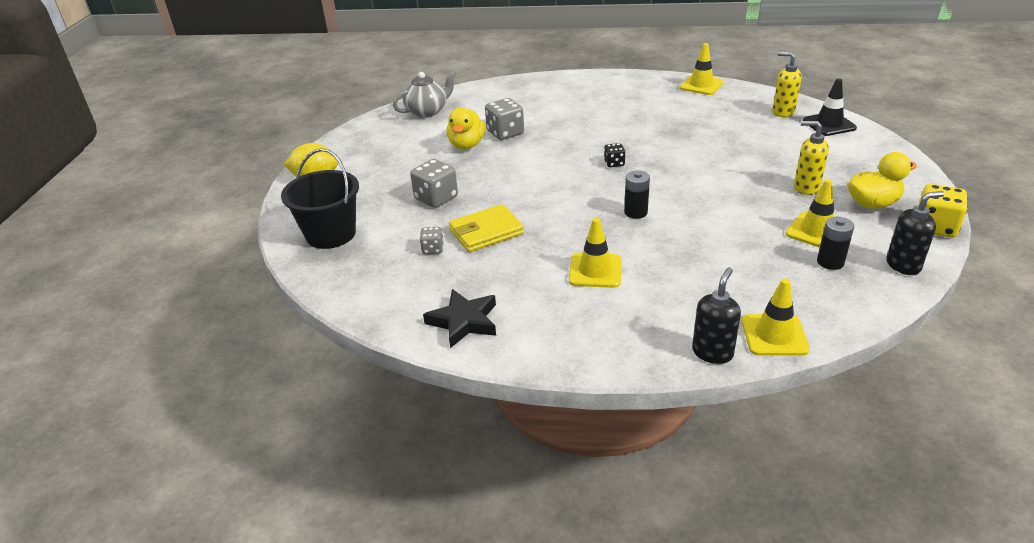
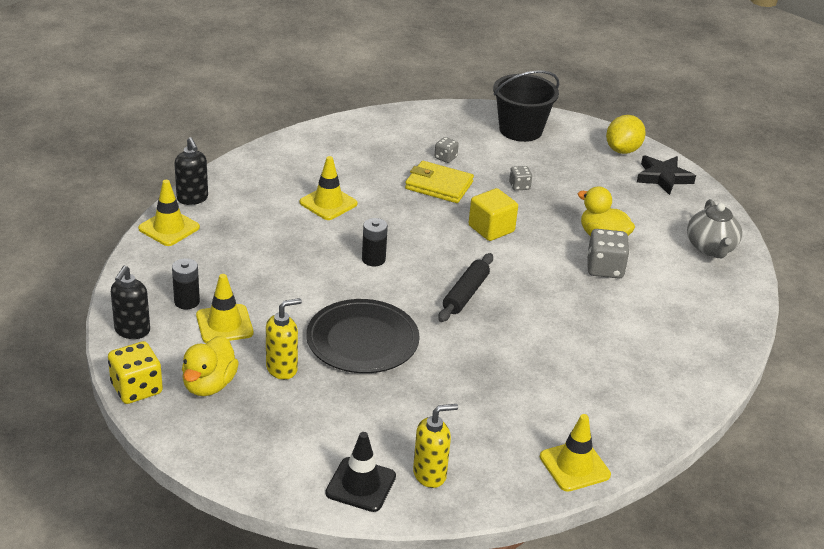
camera: 120 degrees right, 0 degrees up
grey dice [410,159,458,208] -> grey dice [509,166,532,191], size x0.55
black star [423,289,496,348] -> black star moved to [637,155,696,195]
yellow wallet [449,204,524,252] -> yellow wallet turned 75 degrees counterclockwise [405,161,474,203]
black dice [604,143,625,167] -> black rolling pin [438,253,493,322]
none -> black plate [306,299,420,373]
none -> yellow cube [469,188,518,241]

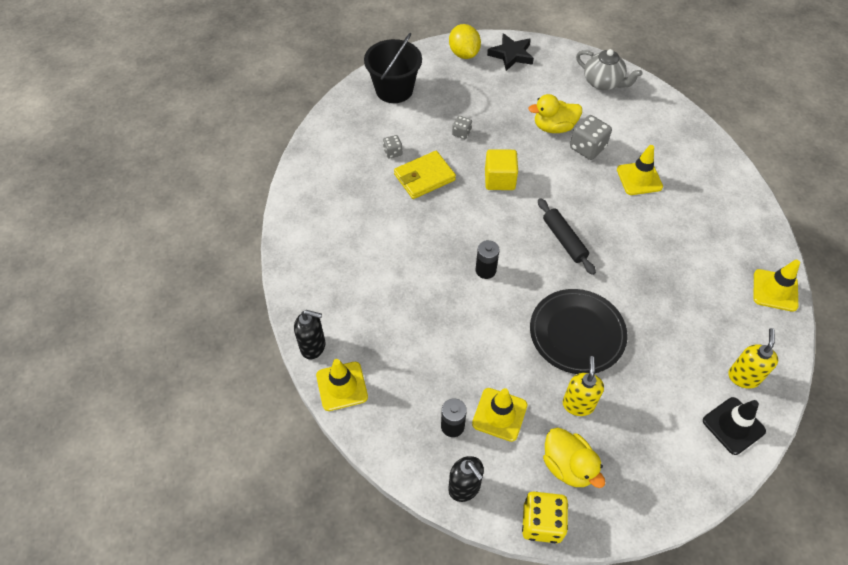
camera: 50 degrees left, 20 degrees up
yellow traffic cone [299,156,358,220] -> yellow traffic cone moved to [617,145,663,195]

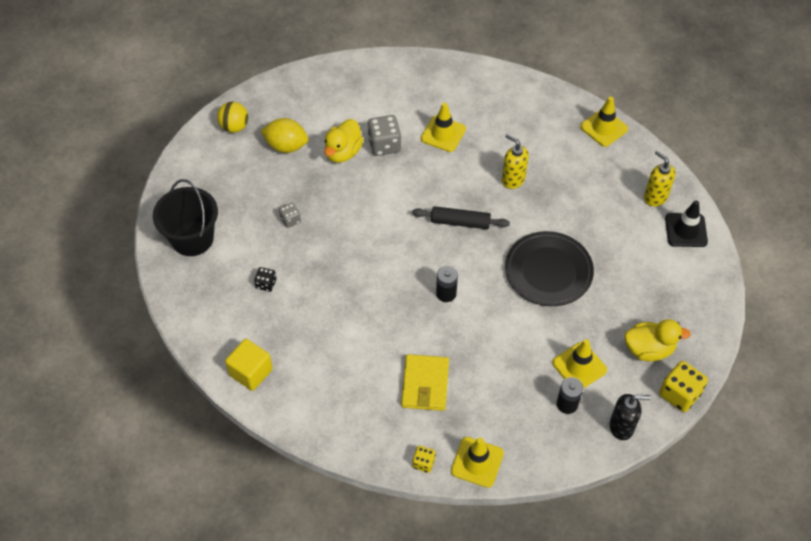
camera: 55 degrees left, 0 degrees up
black soap dispenser [294,310,325,359] -> yellow dice [413,446,436,473]
grey dice [383,135,402,159] -> black dice [254,267,277,292]
yellow wallet [394,151,456,199] -> yellow wallet moved to [401,354,449,411]
yellow lemon [449,24,481,59] -> yellow lemon moved to [261,118,308,153]
yellow cube [485,149,518,190] -> yellow cube moved to [225,339,273,391]
black star [487,33,534,71] -> yellow ball [217,102,248,133]
yellow soap dispenser [563,356,604,416] -> yellow soap dispenser moved to [502,134,529,189]
grey teapot [576,49,642,90] -> none

